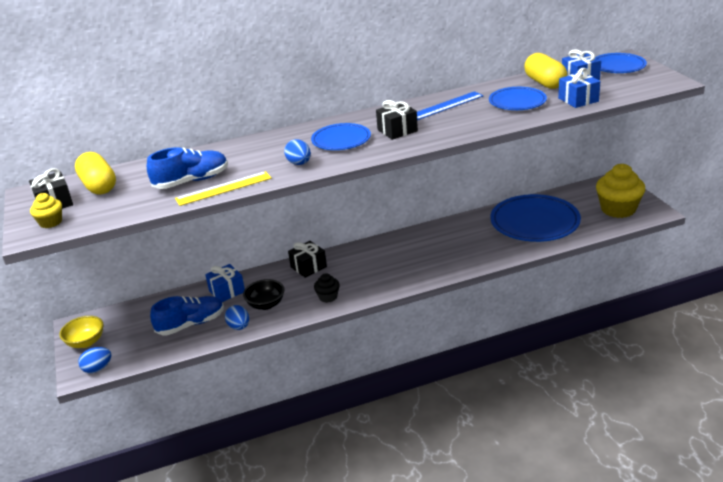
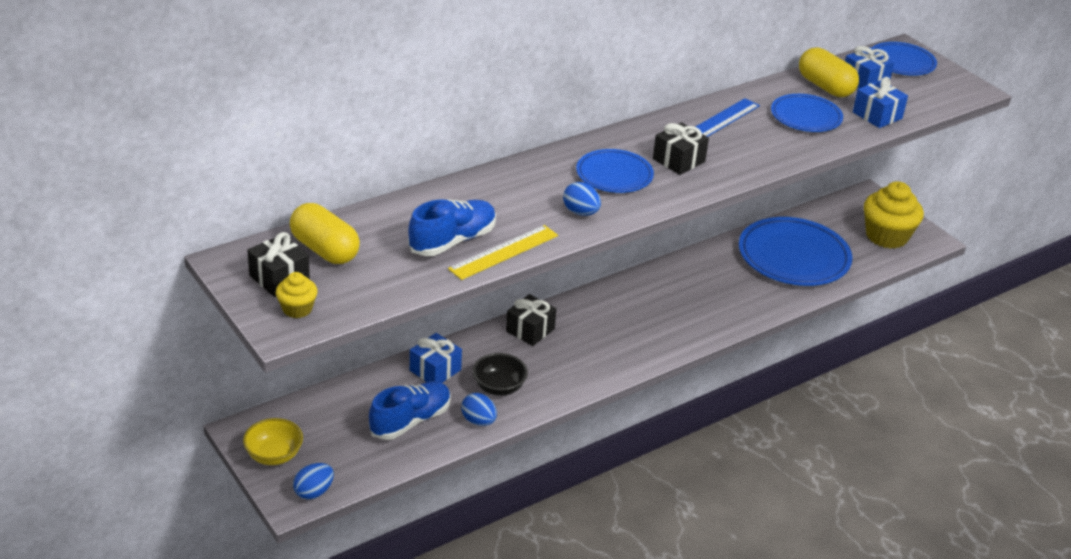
camera: 20 degrees left, 5 degrees up
black cupcake [314,273,340,303] -> none

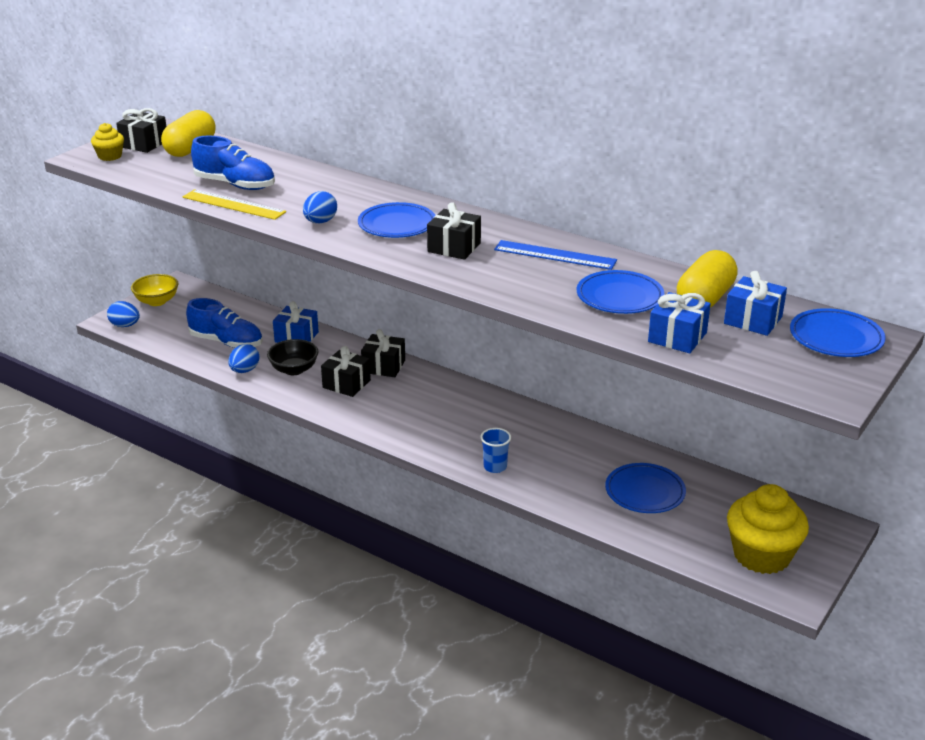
camera: 70 degrees right, 5 degrees down
blue plate [739,217,852,286] -> blue plate [605,463,686,513], size x0.58
none -> black gift [321,346,371,397]
none -> blue cup [480,428,511,473]

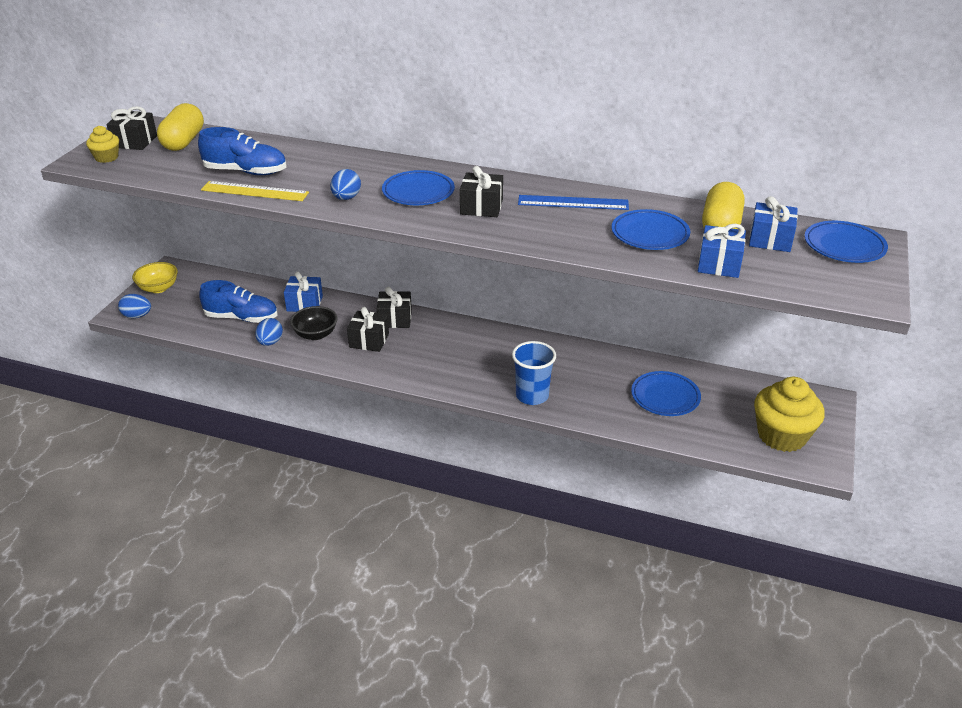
camera: 15 degrees left, 5 degrees up
blue cup [480,428,511,473] -> blue cup [512,341,556,405], size x1.59

